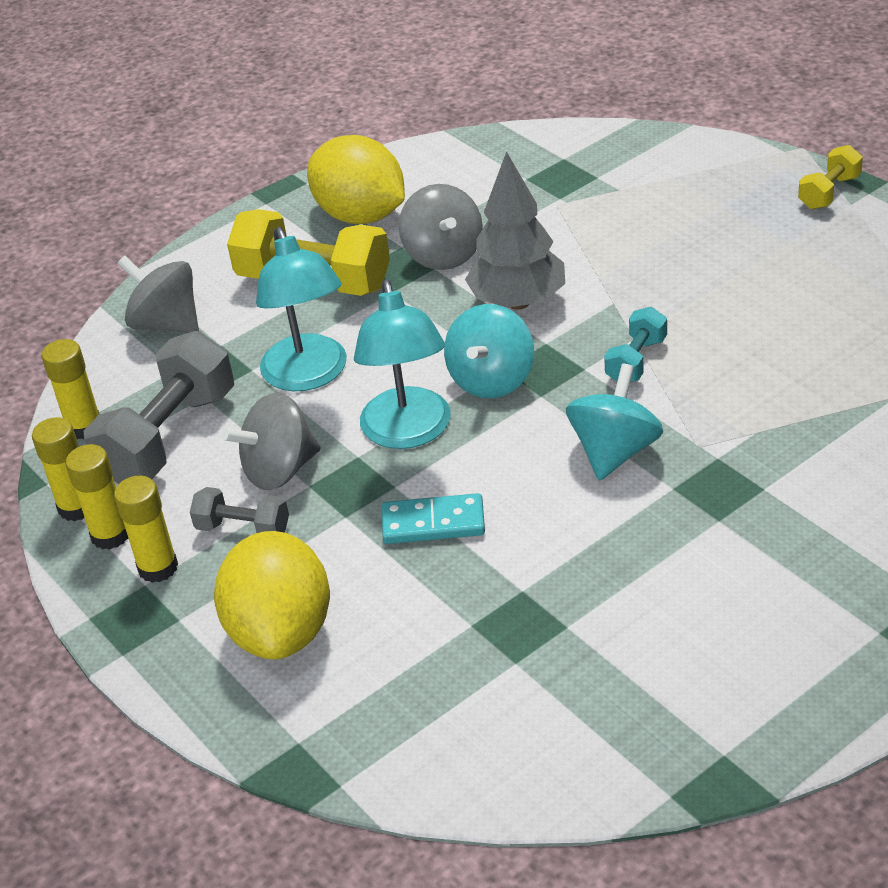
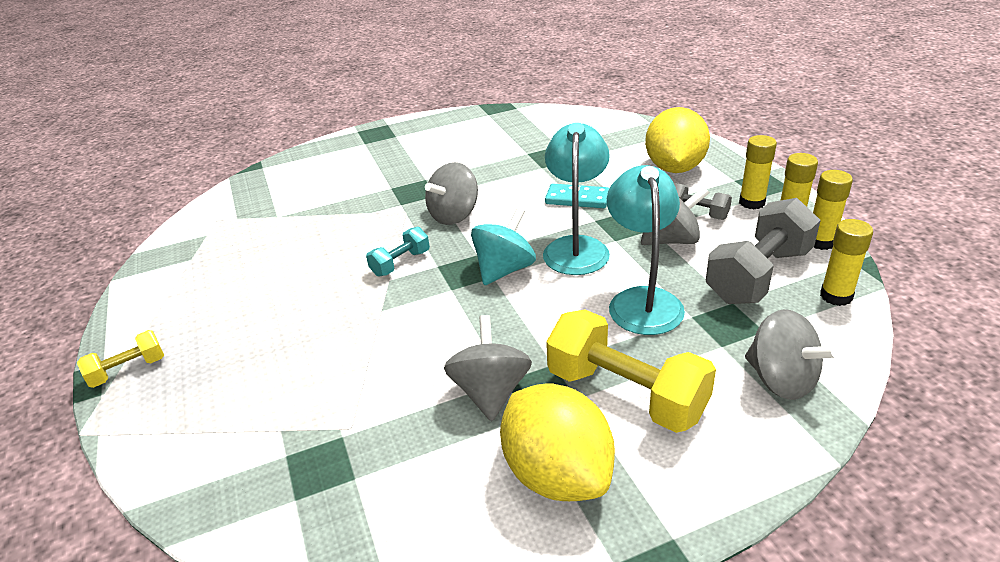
camera: 165 degrees left, 5 degrees down
grey tree [465,151,565,310] -> none
turquoise spinning top [566,364,663,481] -> grey spinning top [425,162,478,225]

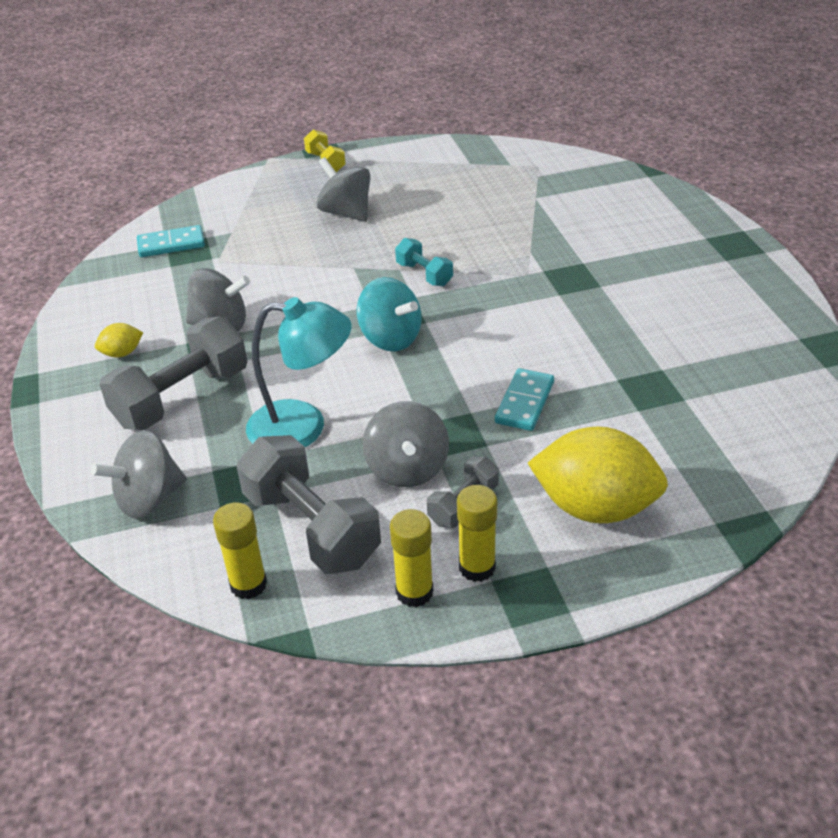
camera: 95 degrees right, 5 degrees up
grey spinning top [425,162,478,225] -> grey spinning top moved to [316,157,371,222]
yellow lemon [500,383,615,501] -> yellow lemon [95,323,143,358], size x0.43
turquoise lamp [543,122,610,275] -> none
yellow dumbbell [546,310,716,433] -> grey dumbbell [99,316,247,430]
yellow glue stick [813,170,853,250] -> none
none -> turquoise domino [137,225,205,257]

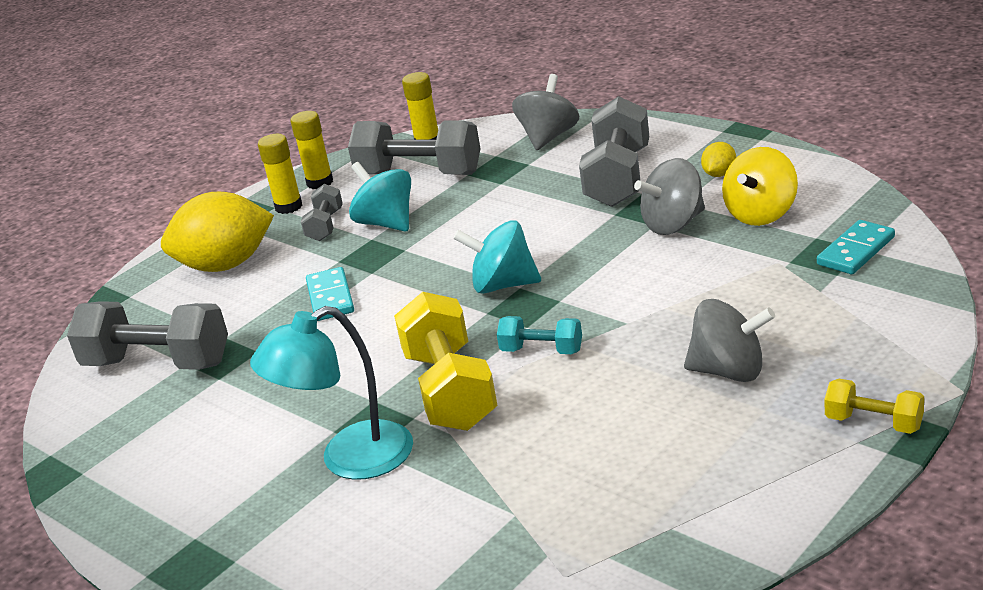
camera: 150 degrees right, 10 degrees down
turquoise lamp [246,297,351,447] -> turquoise lamp moved to [250,306,413,480]
grey spinning top [363,401,449,487] -> turquoise spinning top [349,162,411,232]
none -> grey dumbbell [67,301,228,370]
none -> yellow dumbbell [394,292,498,431]
none -> yellow spinning top [722,147,798,226]

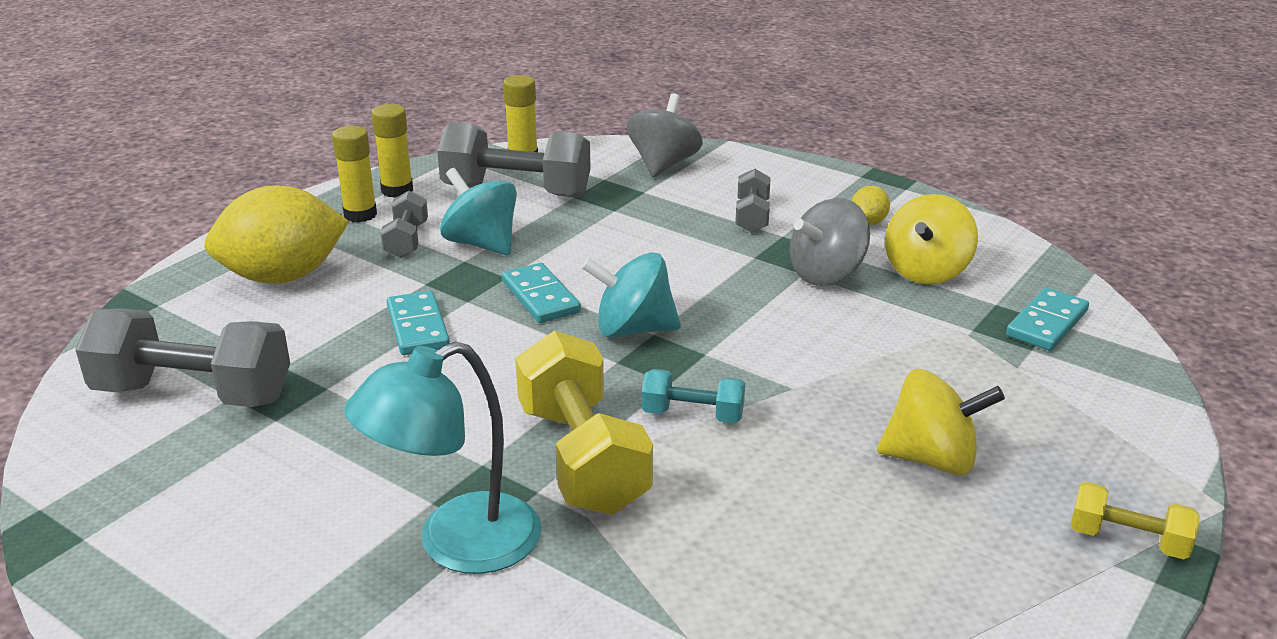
camera: 10 degrees left, 0 degrees up
grey dumbbell [579,96,649,207] -> grey dumbbell [735,169,770,233], size x0.52
grey spinning top [684,299,775,382] -> yellow spinning top [877,369,1005,475]
none -> turquoise domino [502,263,581,323]

